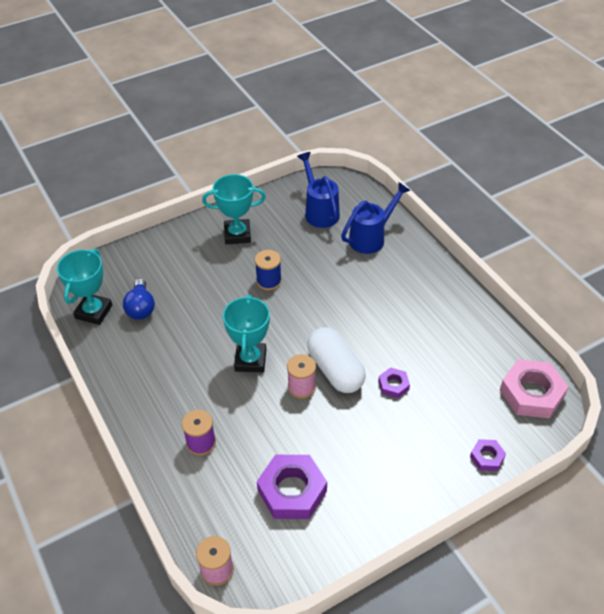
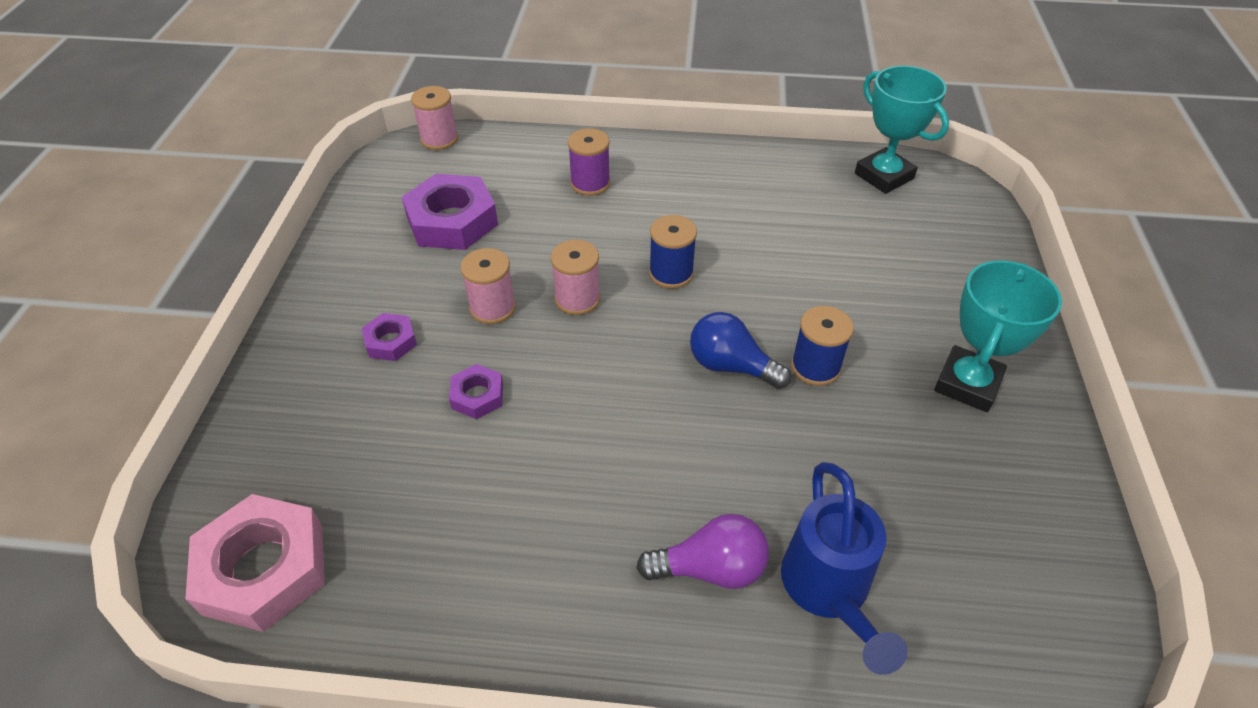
camera: 125 degrees right, 0 degrees up
blue light bulb [123,278,155,320] -> blue light bulb moved to [690,312,791,389]
turquoise trophy [223,295,270,372] -> blue spool [649,215,697,289]
blue watering can [297,152,340,228] -> none
white capsule [307,327,366,393] -> none
purple nut [470,439,506,471] -> purple nut moved to [361,313,417,361]
none -> pink spool [460,248,516,324]
none -> purple light bulb [636,514,769,589]

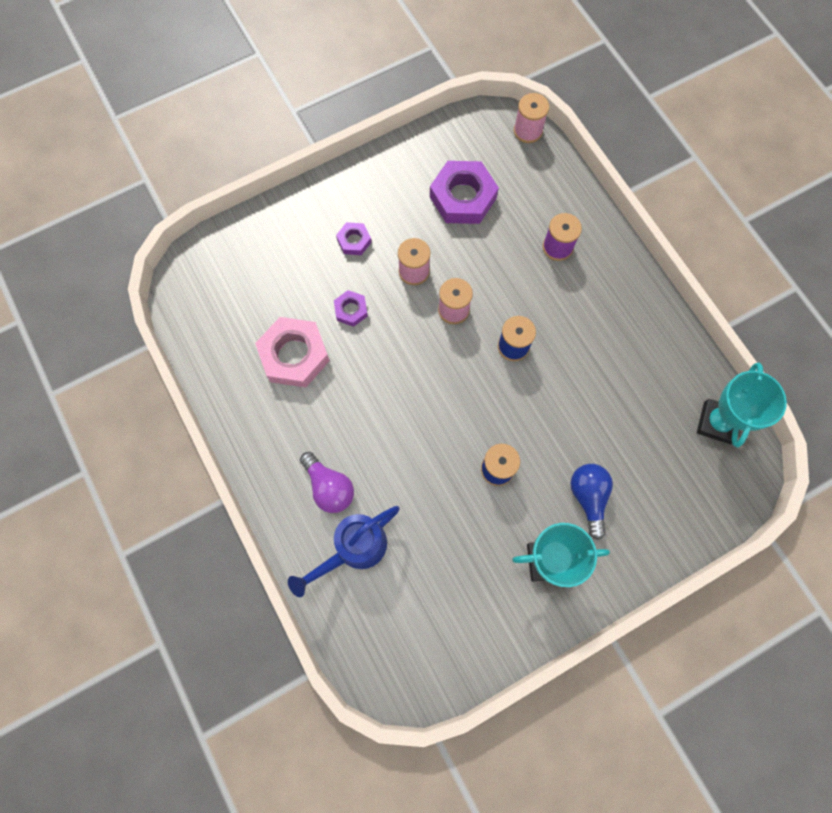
camera: 55 degrees right, 25 degrees up
pink nut [185,494,325,632] -> pink nut moved to [255,317,330,388]
blue light bulb [690,312,791,389] -> blue light bulb moved to [570,464,613,540]

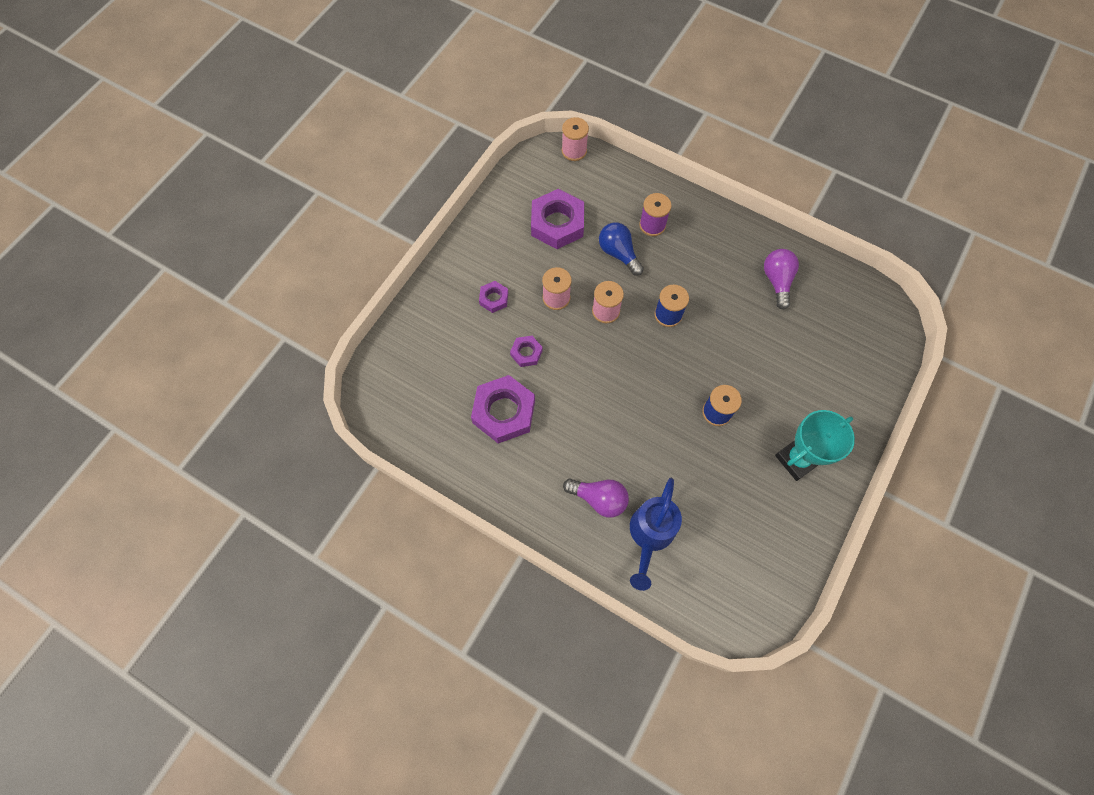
camera: 30 degrees left, 5 degrees down
pink nut [255,317,330,388] -> purple nut [471,375,535,444]
blue light bulb [570,464,613,540] -> blue light bulb moved to [599,222,644,276]
turquoise trophy [697,362,787,448] -> none
none -> purple light bulb [764,249,799,310]

